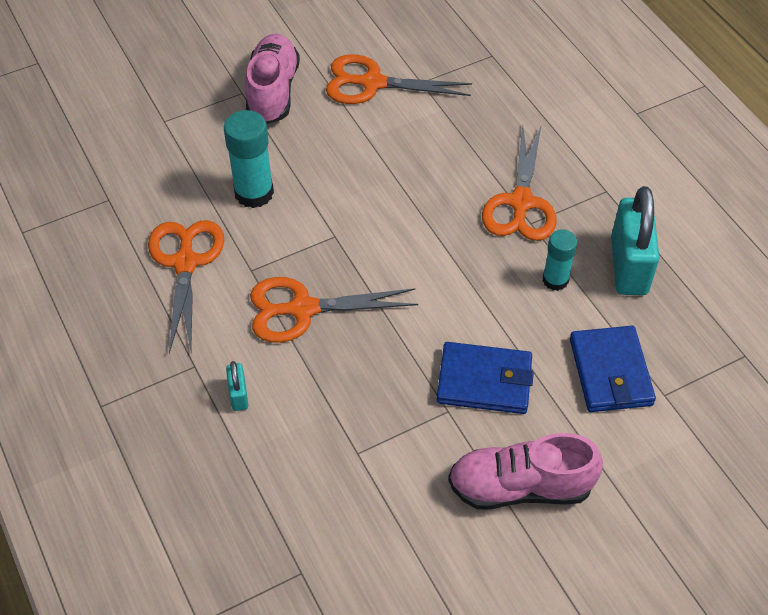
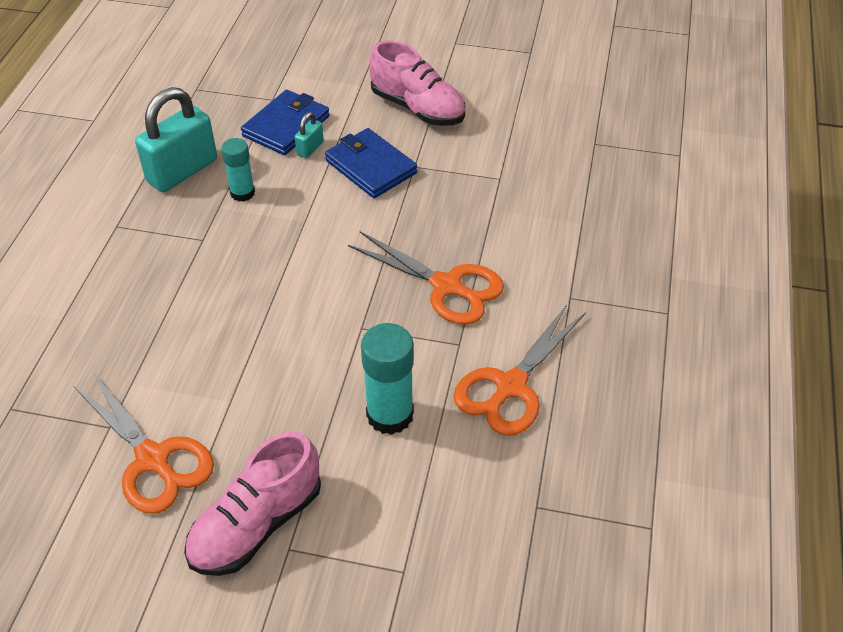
camera: 140 degrees left, 5 degrees down
turquoise padlock [226,361,249,411] -> turquoise padlock moved to [295,112,324,158]
orange scissors [482,124,557,241] -> none

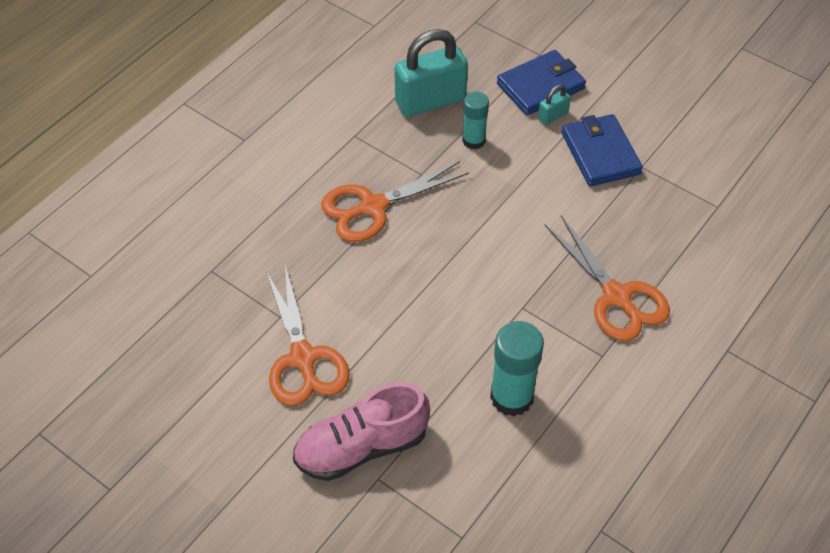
camera: 25 degrees right, 5 degrees up
pink shoe [369,40,465,126] -> none
orange scissors [453,305,586,436] -> orange scissors moved to [321,161,469,242]

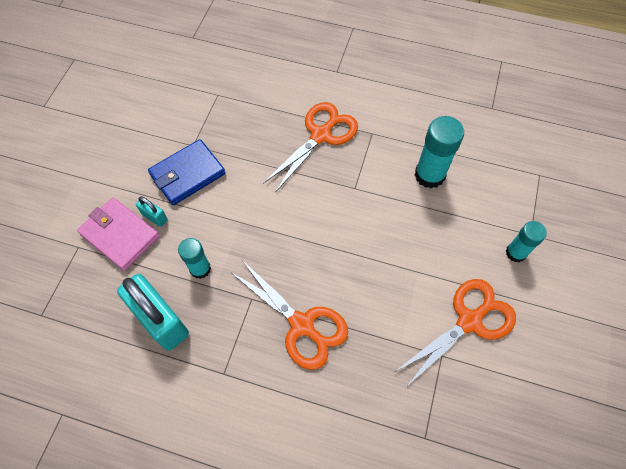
camera: 110 degrees left, 10 degrees up
pink shoe [293,383,430,481] -> turquoise glue stick [506,221,547,262]
blue wallet [497,50,586,116] -> pink wallet [77,197,160,271]

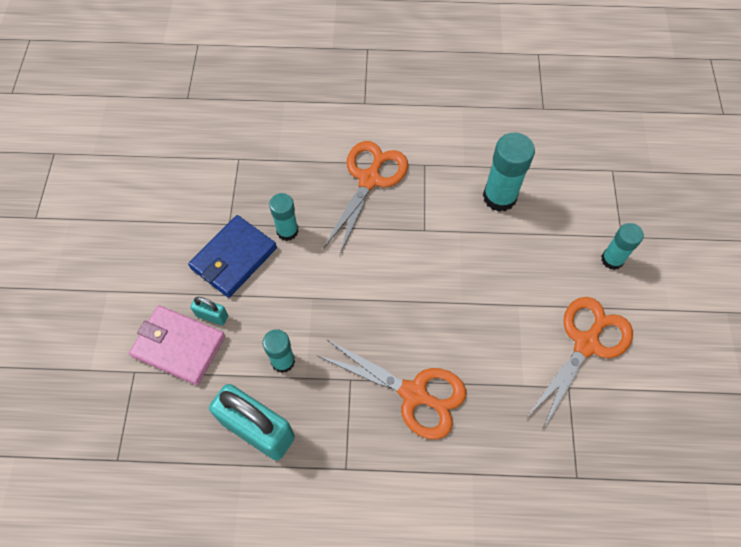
camera: 15 degrees left, 0 degrees up
none -> turquoise glue stick [269,193,299,241]

